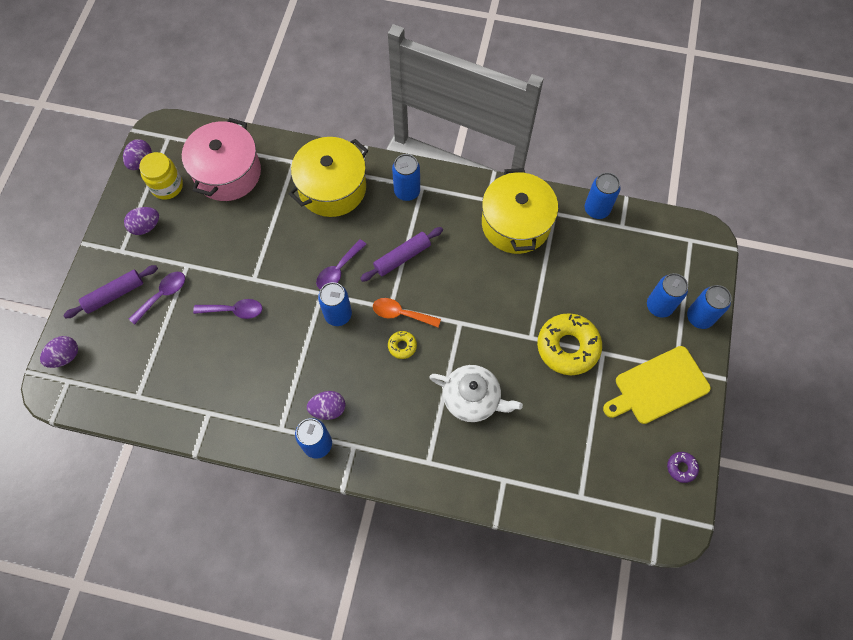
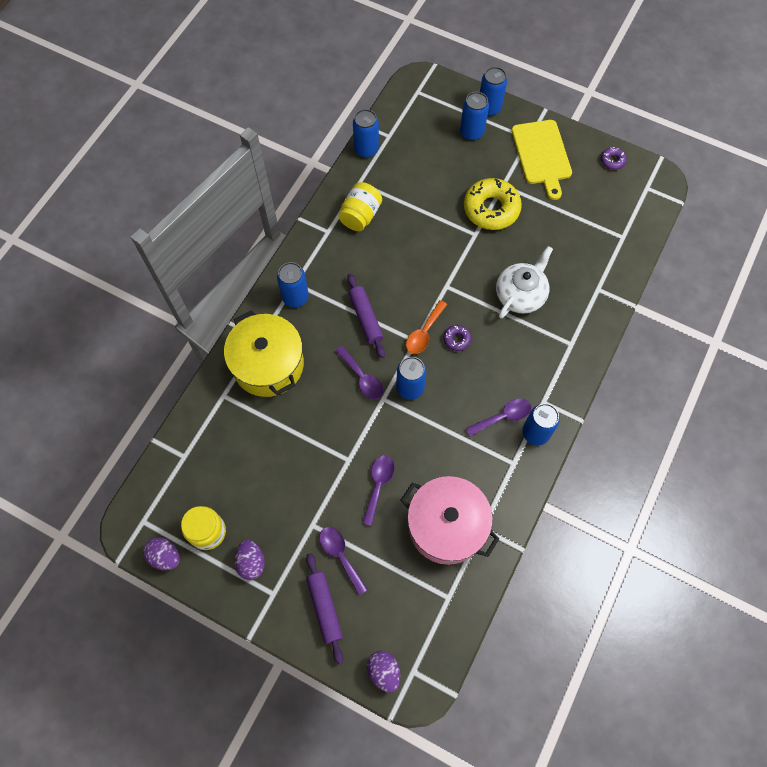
camera: 75 degrees left, 0 degrees up
pink pot [182,118,261,201] -> pink pot moved to [401,476,500,565]
purple egg [307,391,345,420] -> purple spoon [466,398,531,436]
yellow donut [388,331,417,359] -> purple donut [443,325,471,351]
yellow pot [482,168,558,254] -> yellow jar [339,182,382,231]

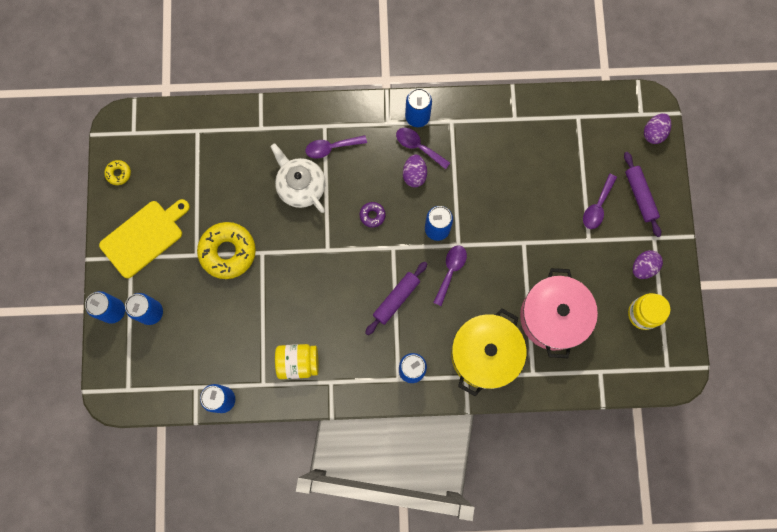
camera: 120 degrees left, 10 degrees up
purple egg [143,537,180,570] -> purple egg moved to [403,155,427,187]
purple rolling pin [306,553,343,664] -> purple rolling pin turned 60 degrees counterclockwise [624,152,661,237]
purple spoon [362,455,395,526] -> purple spoon moved to [306,135,367,159]
pink pot [401,476,500,565] -> pink pot moved to [520,268,598,358]
orange spoon [406,300,447,354] -> none
white teapot [496,246,553,318] -> white teapot turned 45 degrees clockwise [270,143,326,213]
purple donut [601,147,627,170] -> yellow donut [104,160,131,185]

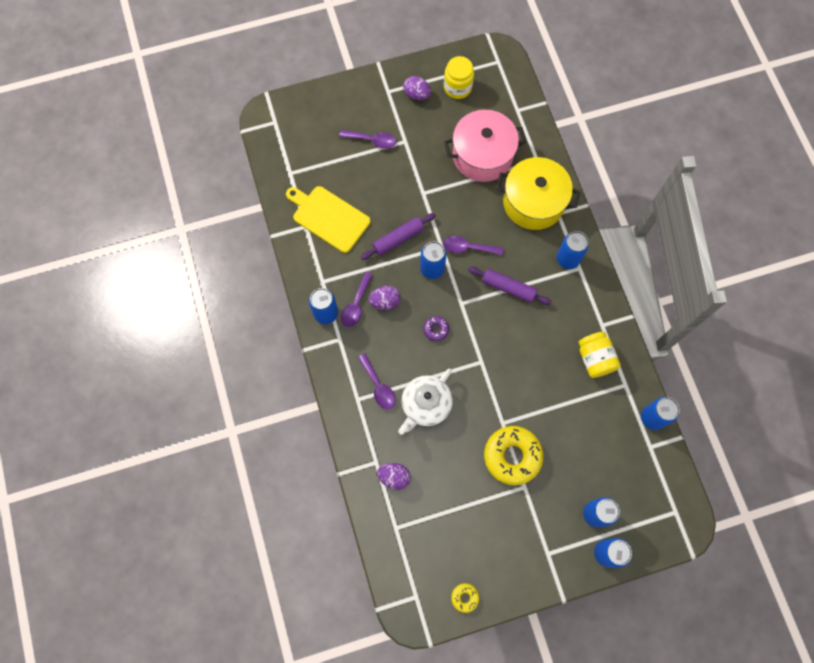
camera: 105 degrees left, 5 degrees down
yellow cutting board [99,199,190,278] -> yellow cutting board moved to [286,186,371,253]
purple rolling pin [624,152,661,237] -> purple rolling pin moved to [361,213,436,260]
purple egg [644,113,671,144] -> purple egg moved to [377,463,411,490]

